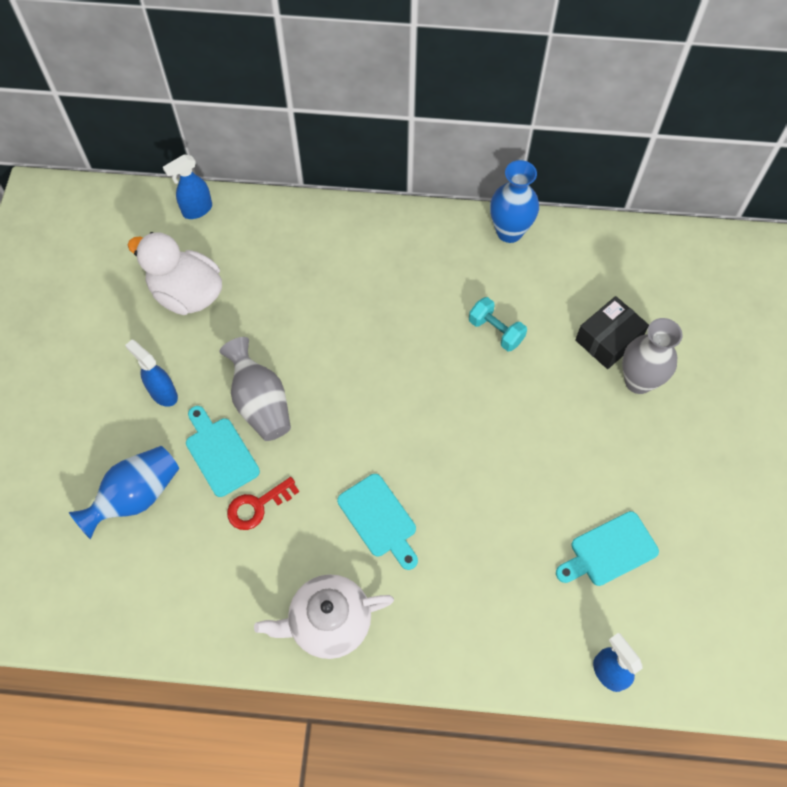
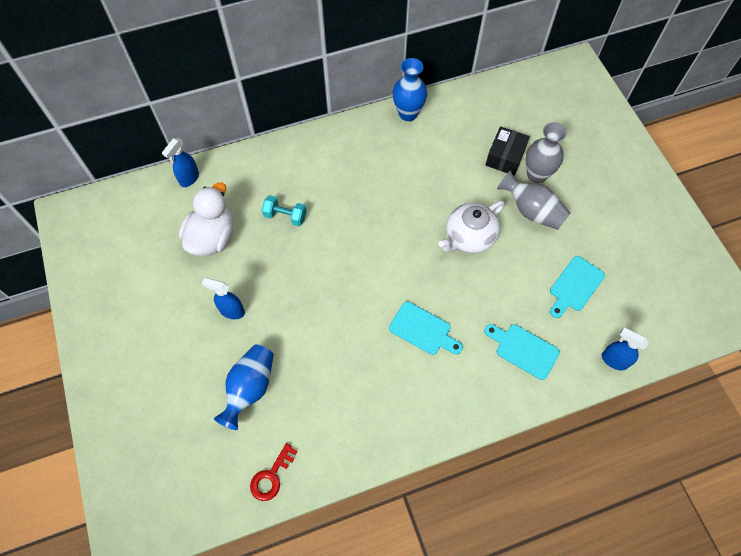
camera: 25 degrees left, 0 degrees up
white duck [128,232,222,315] -> white duck turned 105 degrees clockwise [179,182,233,256]
turquoise cutting board [186,406,260,497] -> turquoise cutting board moved to [484,324,560,380]
grey vase [219,337,291,441] -> grey vase moved to [497,170,570,230]
red key [227,477,299,530] -> red key moved to [250,443,298,501]
white teapot [254,574,394,659] -> white teapot moved to [438,201,505,253]
turquoise dumbbell [469,297,527,351] -> turquoise dumbbell moved to [262,195,307,226]

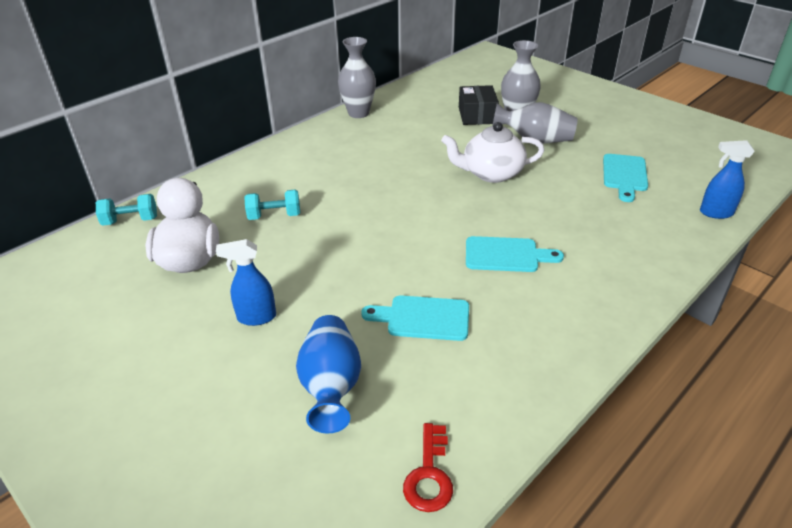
camera: 25 degrees left, 25 degrees down
blue spray bottle [162,138,199,187] -> turquoise dumbbell [96,194,157,226]
blue vase [393,58,427,121] -> grey vase [338,37,376,118]
white teapot [438,201,505,253] -> white teapot turned 60 degrees clockwise [441,122,545,183]
turquoise cutting board [484,324,560,380] -> turquoise cutting board moved to [361,296,469,341]

